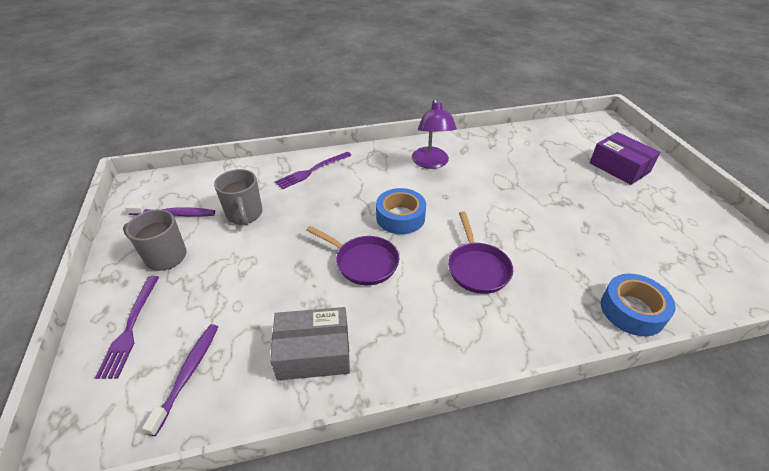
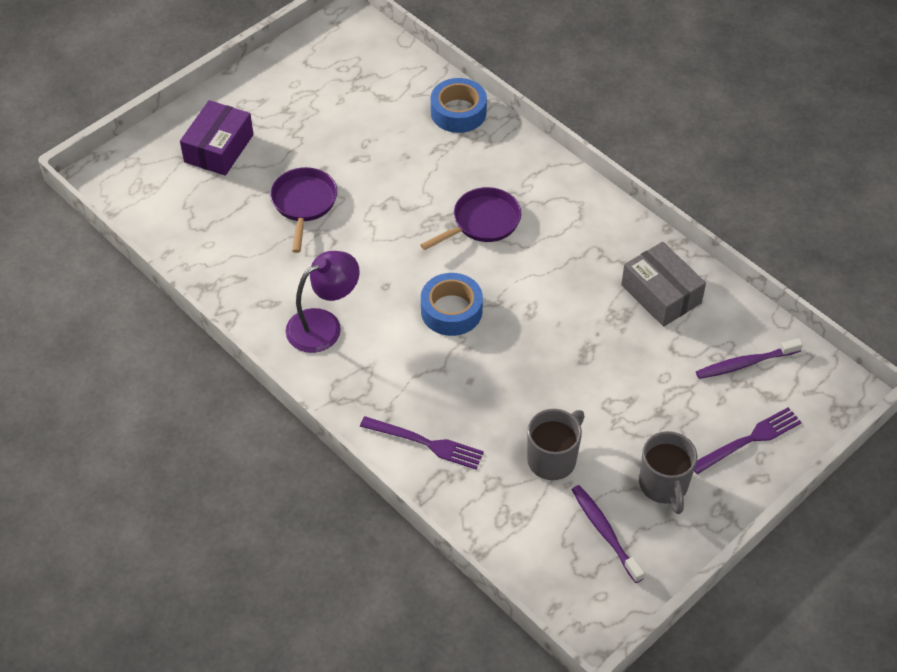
camera: 120 degrees left, 10 degrees up
purple pan [306,226,399,285] -> purple pan moved to [270,167,337,253]

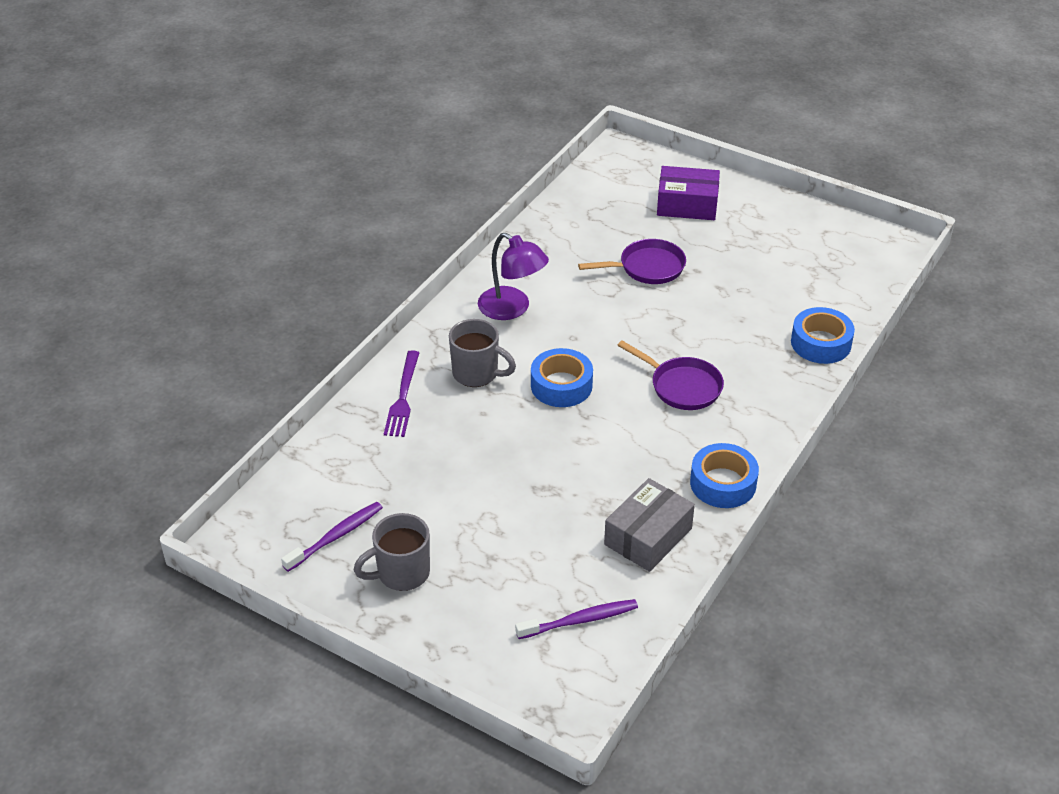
camera: 75 degrees right, 10 degrees down
grey mug [527,409,585,480] -> grey mug moved to [449,319,516,387]
purple fork [694,407,802,474] -> none
purple toothbrush [696,338,803,379] -> purple toothbrush turned 105 degrees clockwise [515,599,638,639]
none -> blue tape [690,443,759,508]

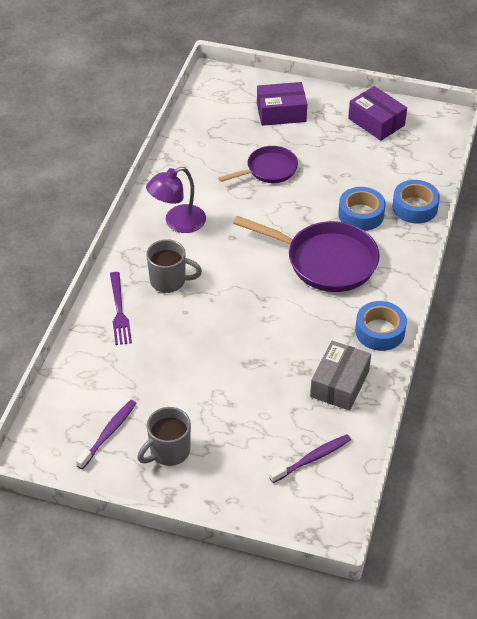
camera: 15 degrees left, 5 degrees up
purple lamp [478,233,549,320] -> purple lamp turned 120 degrees clockwise [146,167,206,233]
blue tape [531,348,593,407] -> blue tape moved to [338,187,386,231]
purple pan [617,341,724,410] -> purple pan [233,216,380,292], size x1.66
none -> purple box [348,86,407,141]

